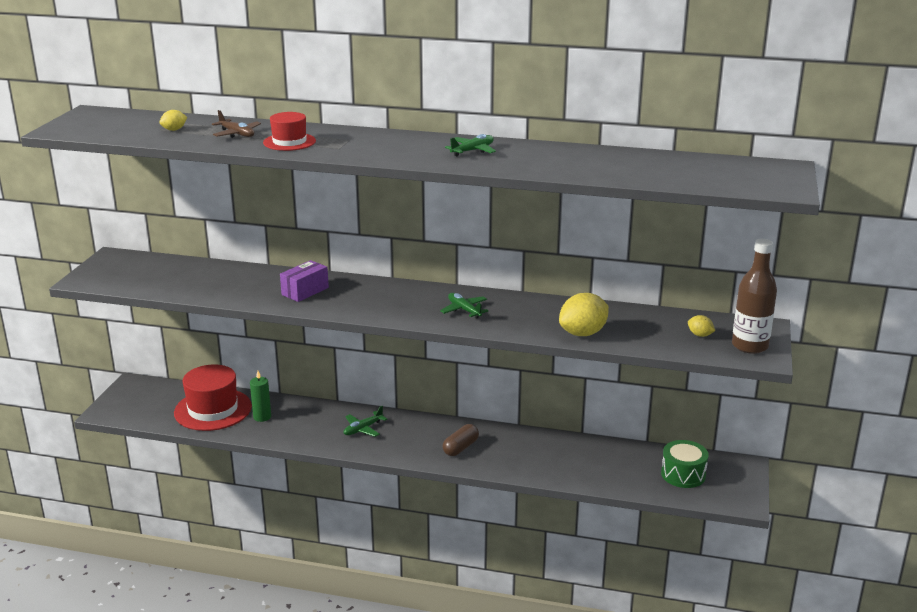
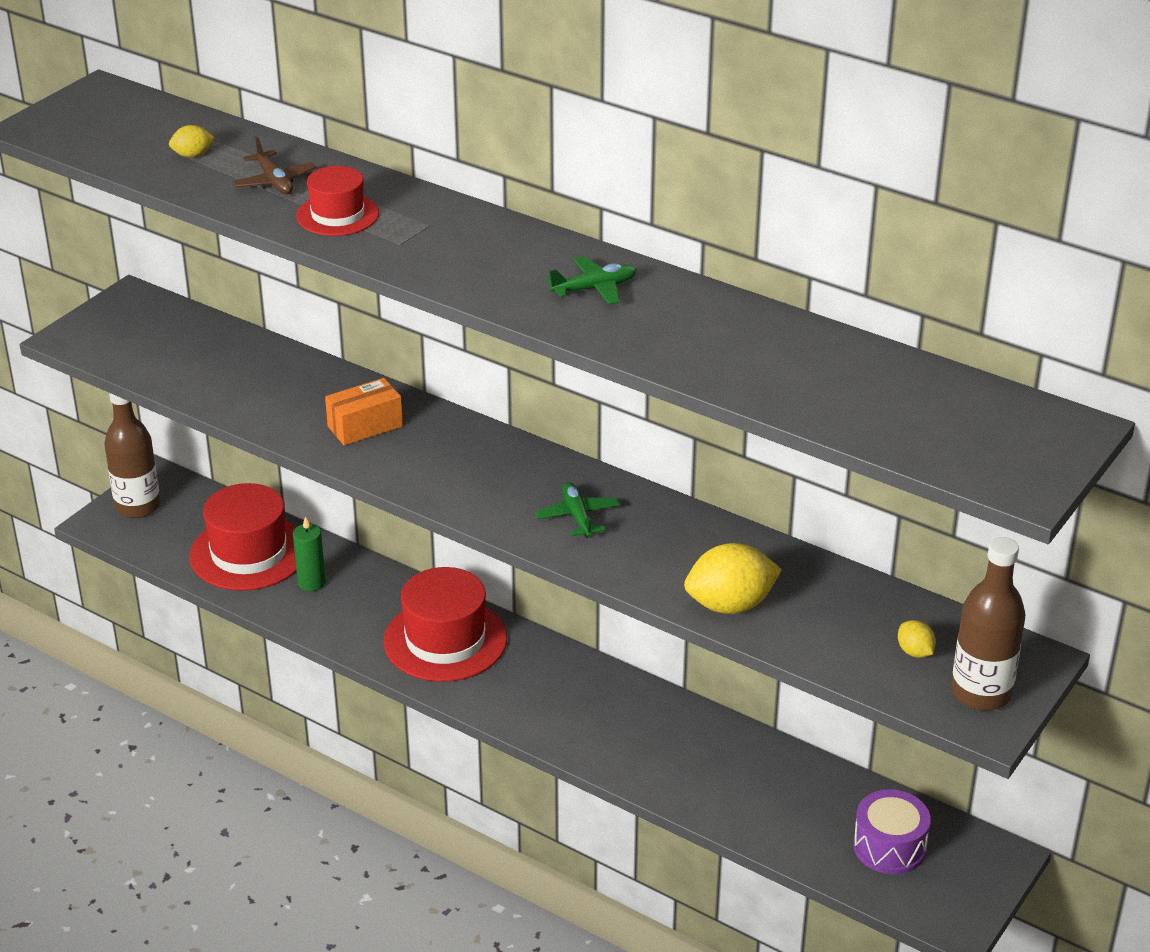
camera: 20 degrees right, 10 degrees up
purple box [280,260,329,302] -> orange box [325,378,403,446]
green plane [344,406,387,437] -> red hat [384,567,507,682]
brown capsule [443,424,479,456] -> none
green drum [661,440,709,488] -> purple drum [853,789,931,874]
none -> brown bottle [104,393,161,518]

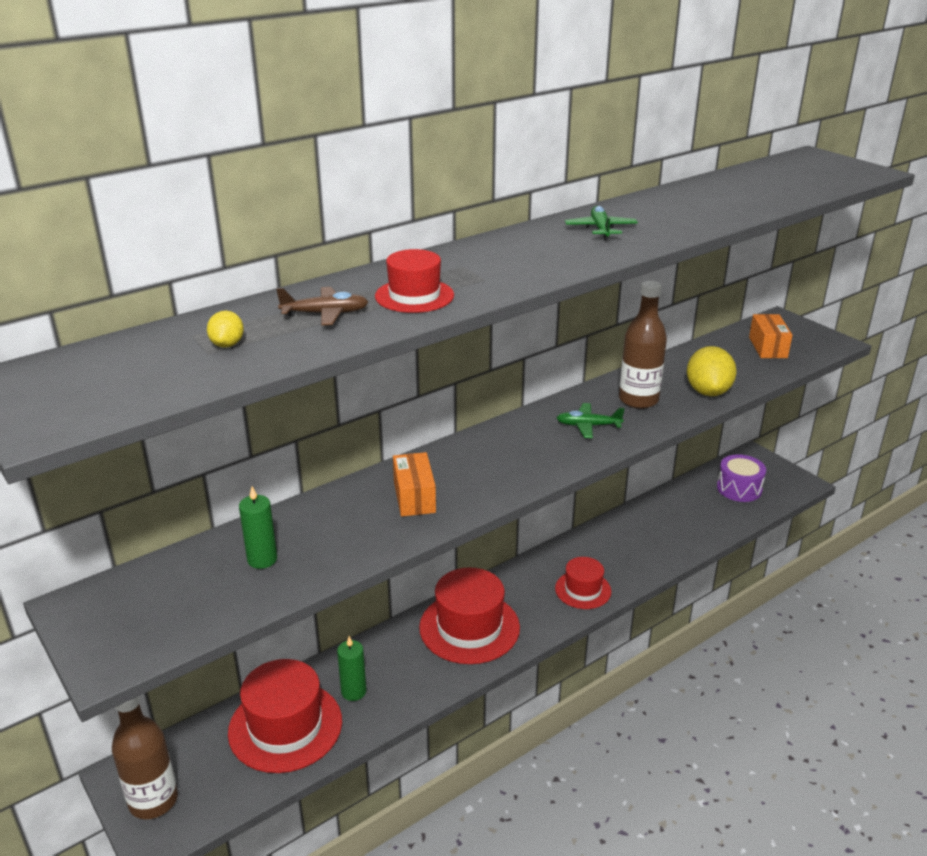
camera: 70 degrees left, 5 degrees down
yellow lemon [898,620,936,658] -> orange box [749,314,793,358]
brown bottle [951,537,1025,711] -> brown bottle moved to [619,281,667,409]
none -> green candle [239,487,277,569]
none -> red hat [555,557,611,609]

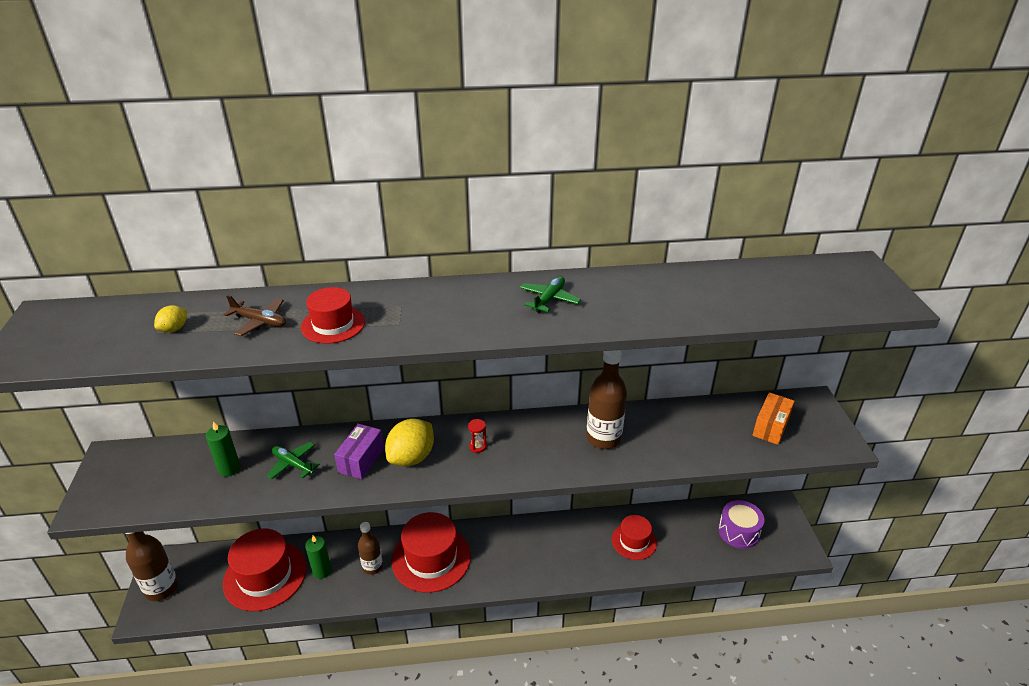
camera: 30 degrees right, 5 degrees up
orange box [393,452,436,517] -> purple box [334,424,384,479]
red hat [555,557,611,609] -> red hat moved to [612,515,657,560]
green plane [557,403,625,438] -> green plane moved to [267,442,320,479]
yellow lemon [687,346,737,396] -> yellow lemon moved to [385,419,434,466]
none -> brown bottle [358,522,383,575]
none -> red hourglass [468,419,486,453]

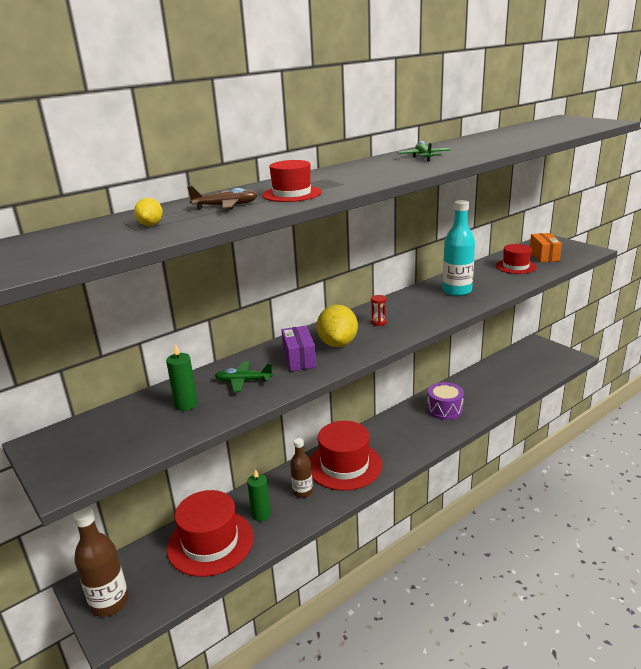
camera: 30 degrees left, 10 degrees down
brown bottle [586,350,627,449] -> turquoise bottle [442,200,475,296]
red hat [612,515,657,560] -> red hat moved to [496,244,537,274]
purple drum [718,500,765,549] -> purple drum moved to [427,382,464,420]

